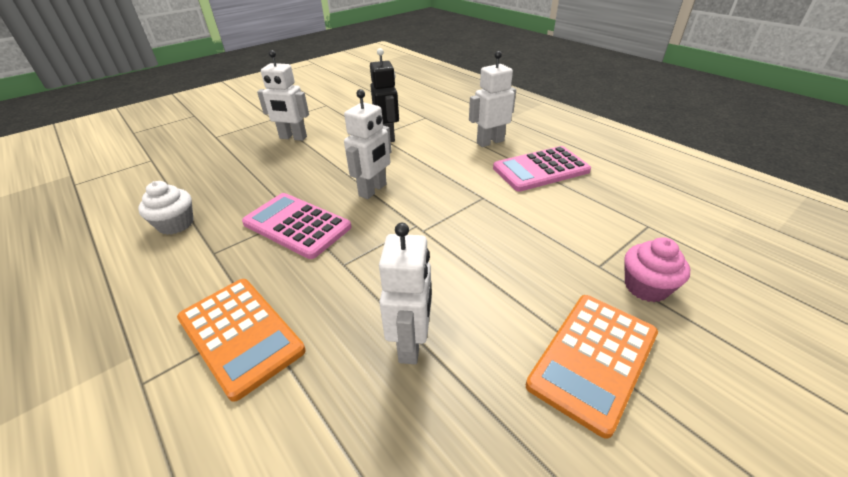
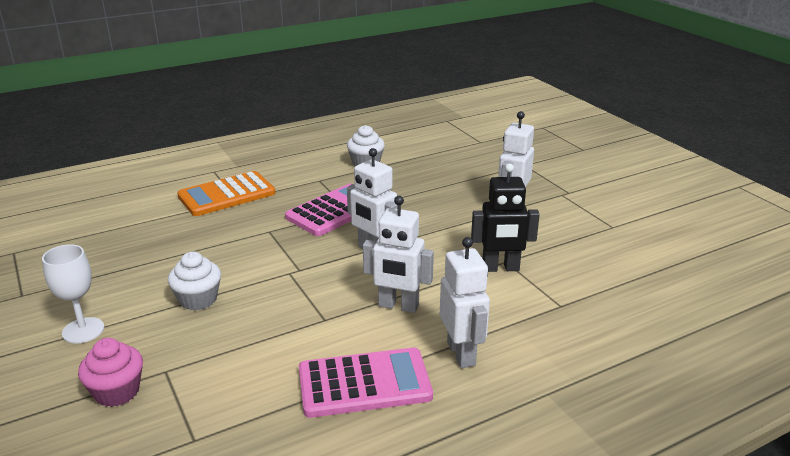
camera: 100 degrees right, 10 degrees down
white robot [379,223,432,364] -> white robot moved to [363,196,434,313]
pink calculator [493,146,591,192] -> pink calculator turned 90 degrees clockwise [299,348,433,418]
orange calculator [526,295,658,439] -> white goblet [42,244,104,344]
none -> white cupcake [168,252,221,310]

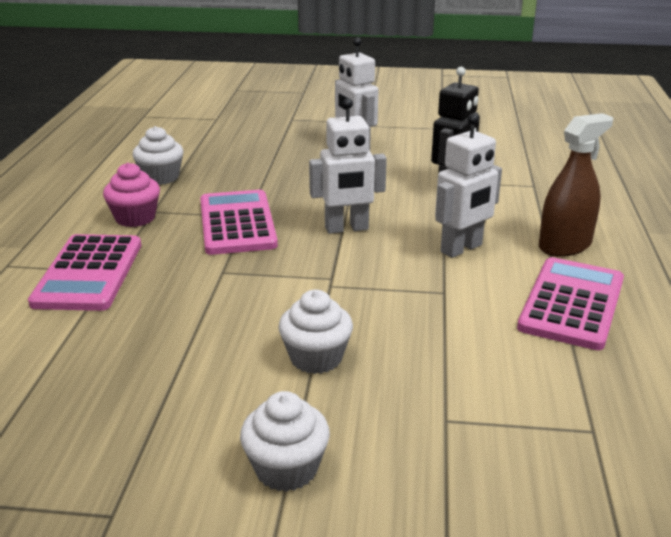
camera: 55 degrees left, 0 degrees up
white goblet [42,244,104,344] -> white cupcake [240,391,330,492]
pink cupcake [78,338,143,407] -> pink cupcake moved to [103,163,160,227]
orange calculator [177,171,276,216] -> pink calculator [28,234,141,311]
white robot [440,237,490,368] -> brown spray bottle [539,113,613,257]

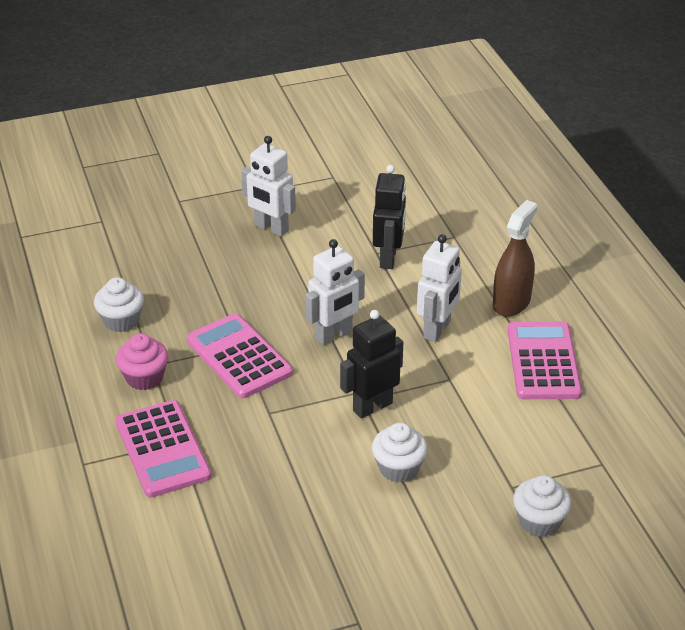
camera: 25 degrees left, 10 degrees up
white cupcake [240,391,330,492] -> white cupcake moved to [513,475,572,537]
none -> black robot [340,310,403,419]

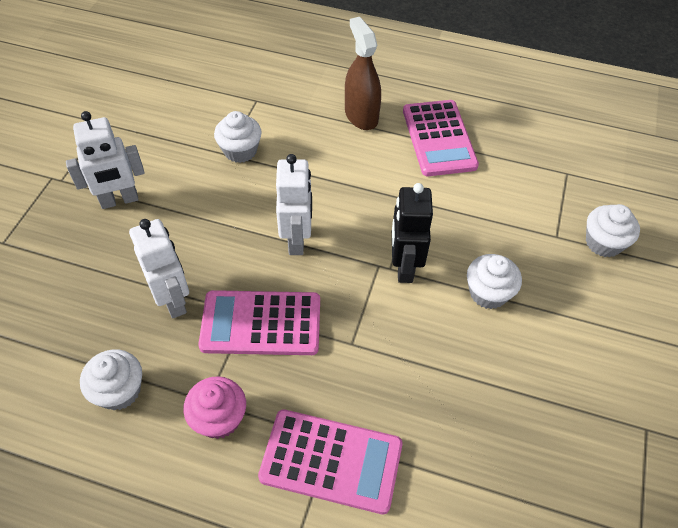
camera: 55 degrees left, 15 degrees up
black robot [373,165,406,269] -> white cupcake [214,111,262,163]
white robot [417,234,462,342] -> white robot moved to [129,219,189,319]
pink calculator [507,321,582,399] -> pink calculator turned 135 degrees counterclockwise [403,100,479,176]

